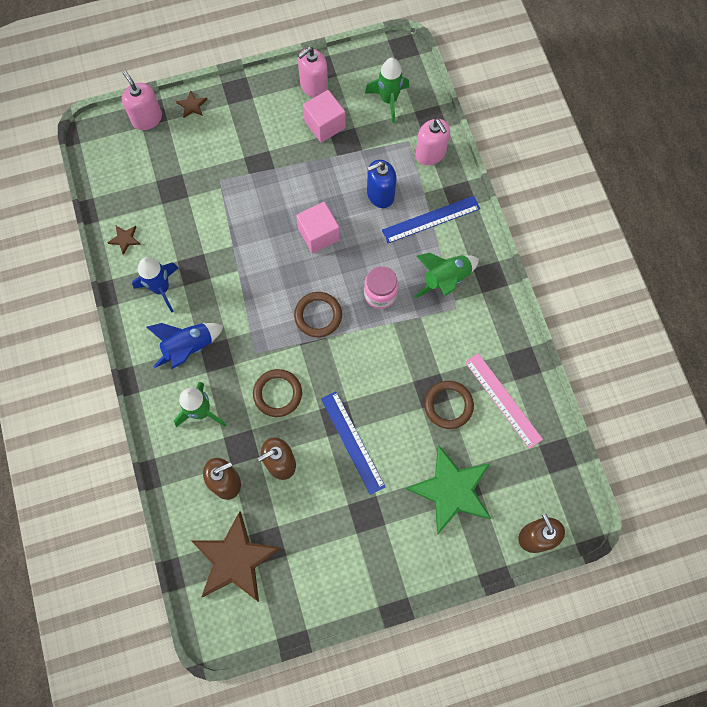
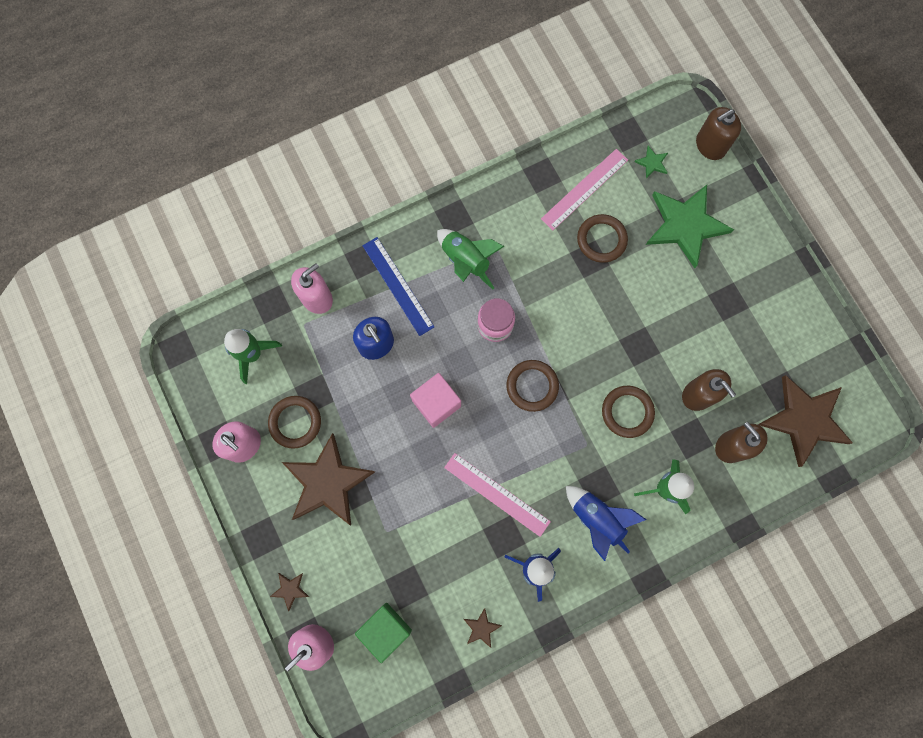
camera: 100 degrees left, 5 degrees up
pink cube [303,90,346,143] -> brown ring [268,396,321,449]
blue ruler [321,391,386,495] -> none
none -> brown star [282,433,375,525]
none -> green cube [355,603,412,663]
none -> pink ruler [444,453,551,537]
none -> green star [634,146,668,179]

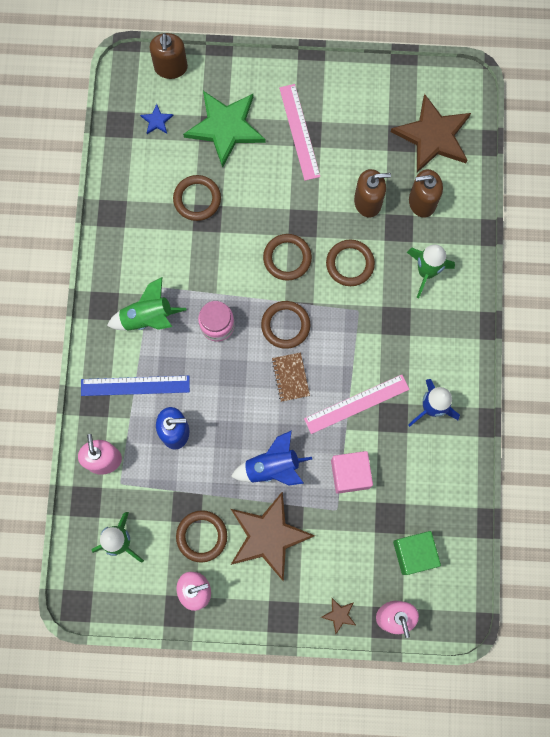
camera: 60 degrees left, 0 degrees up
pink cube [410,373,461,428] -> pink cube moved to [331,451,373,494]
brown star [464,608,502,648] -> none
pink ruler [541,149,628,230] -> pink ruler moved to [279,84,320,181]
blue rocket [566,486,647,561] -> blue rocket moved to [231,430,312,485]
green star [634,146,668,179] -> blue star [140,104,173,134]
none -> brown ring [263,234,312,281]
none -> brown notebook [272,352,310,402]

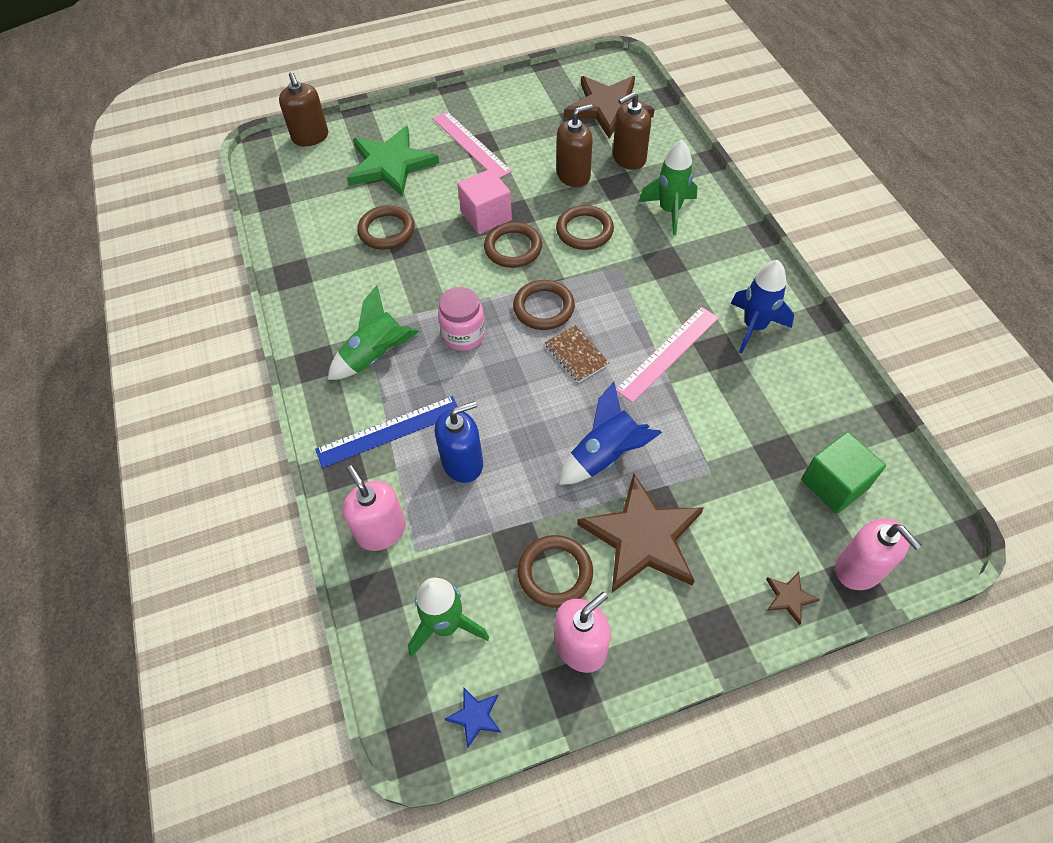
camera: 20 degrees left, 20 degrees down
blue star [140,104,173,134] -> blue star moved to [445,688,501,748]
pink cube [331,451,373,494] -> pink cube moved to [457,169,512,234]

